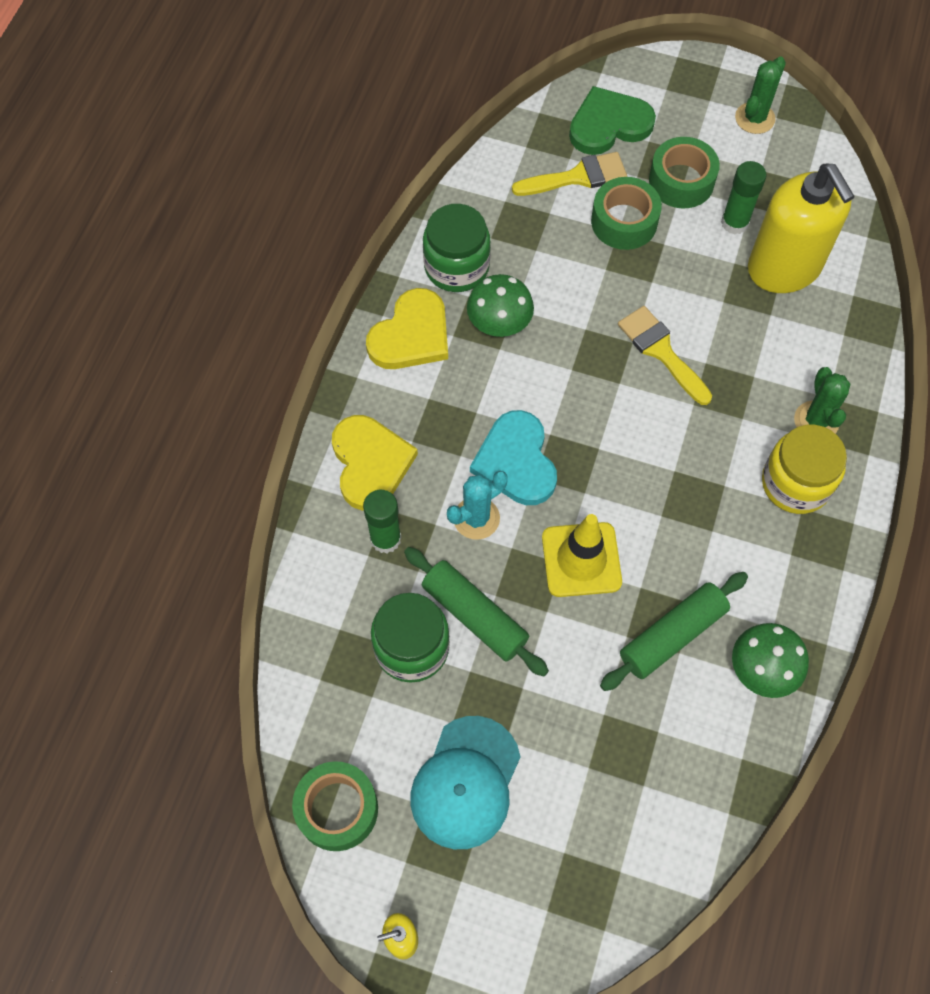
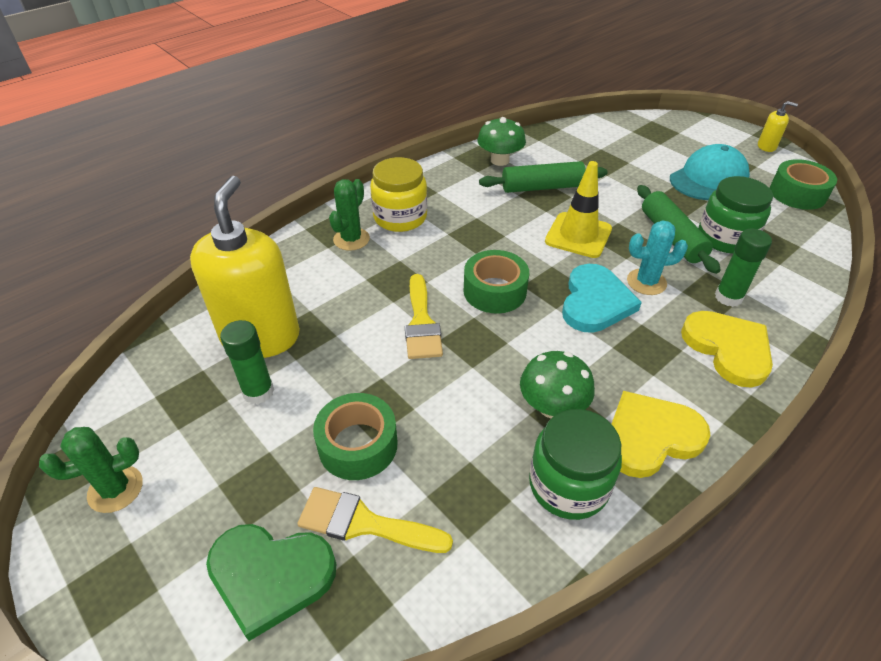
camera: 150 degrees left, 20 degrees down
yellow heart [332,415,418,511] -> yellow heart turned 135 degrees clockwise [681,311,773,388]
green tape [649,137,720,209] -> green tape moved to [464,250,529,314]

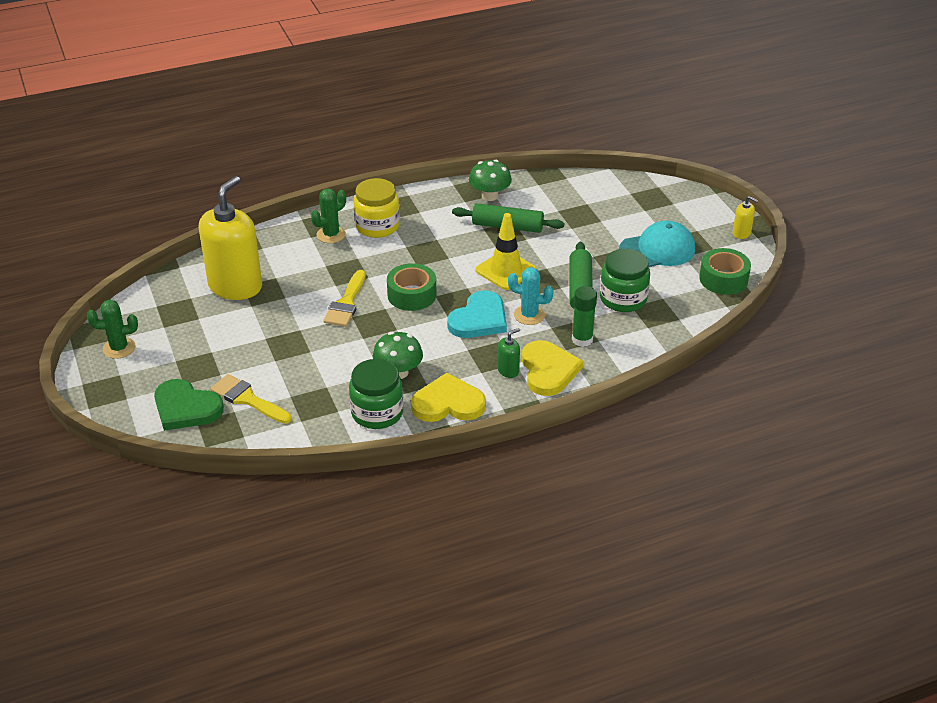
camera: 20 degrees right, 5 degrees down
green glue stick [220,320,274,404] -> none
green tape [313,393,398,480] -> none
none -> green soap dispenser [498,328,520,378]

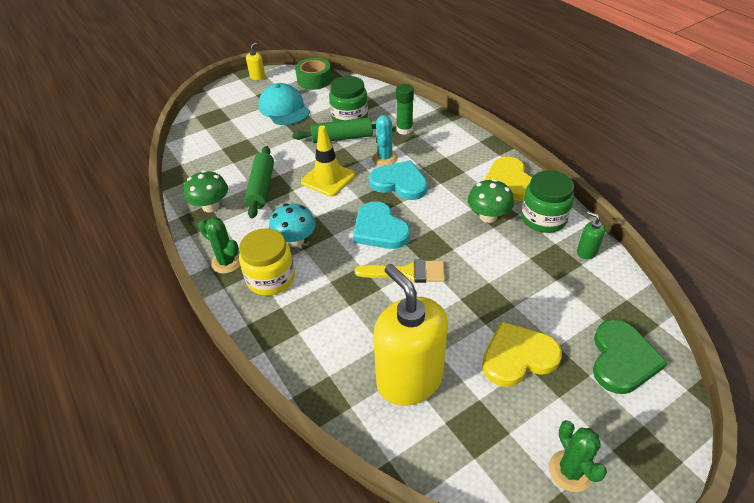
camera: 100 degrees left, 5 degrees up
yellow soap dispenser [199,176,262,300] -> yellow soap dispenser turned 45 degrees clockwise [373,264,448,406]
yellow brush [210,374,292,424] -> none
green cactus [311,188,346,243] -> green cactus moved to [198,217,240,273]
green tape [387,263,436,311] -> turquoise heart [353,201,410,249]
green soap dispenser [498,328,520,378] -> green soap dispenser moved to [577,211,605,259]
yellow heart [522,340,583,396] -> yellow heart moved to [482,321,562,387]
none -> turquoise mushroom [269,203,316,247]

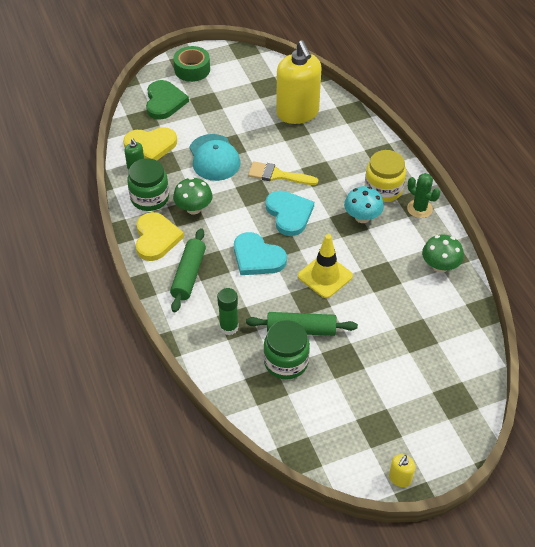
camera: 170 degrees left, 5 degrees up
green rolling pin [244,146,274,218] -> green rolling pin moved to [170,228,206,312]
turquoise cap [259,83,310,125] -> turquoise cap moved to [190,134,241,181]
green tape [295,58,332,90] -> green tape moved to [173,46,210,82]
turquoise cactus [372,115,398,166] -> none
yellow heart [482,321,562,387] -> yellow heart moved to [123,127,177,160]
green cactus [549,420,607,492] -> none
green heart [593,320,668,394] -> green heart turned 150 degrees clockwise [146,80,189,120]

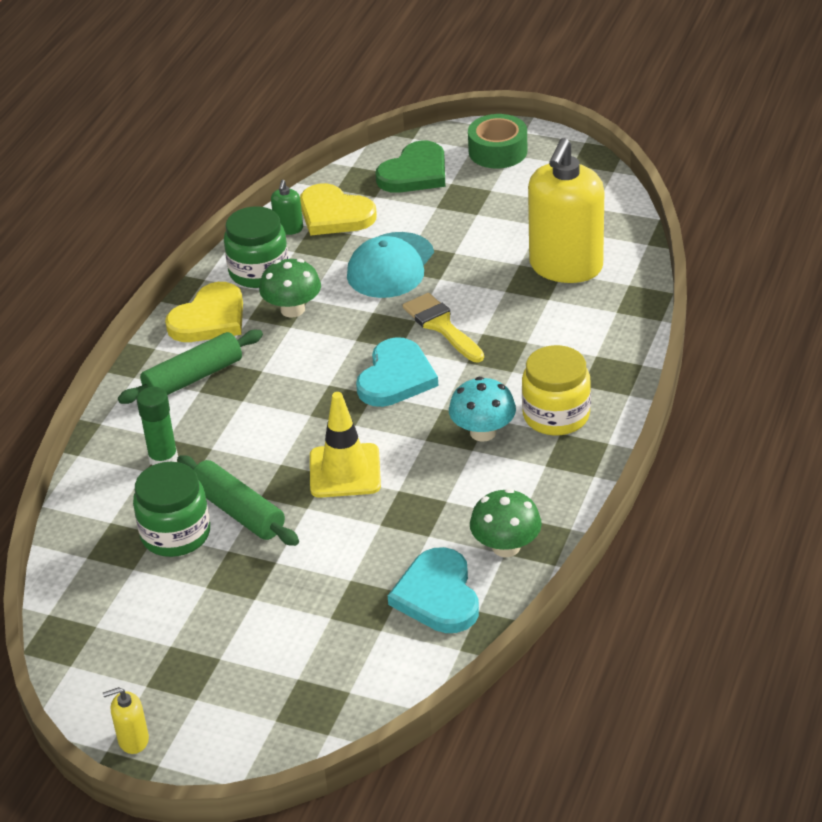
camera: 45 degrees right, 10 degrees down
turquoise heart [234,232,287,275] -> turquoise heart moved to [388,547,479,633]
green cactus [407,173,440,218] -> none

